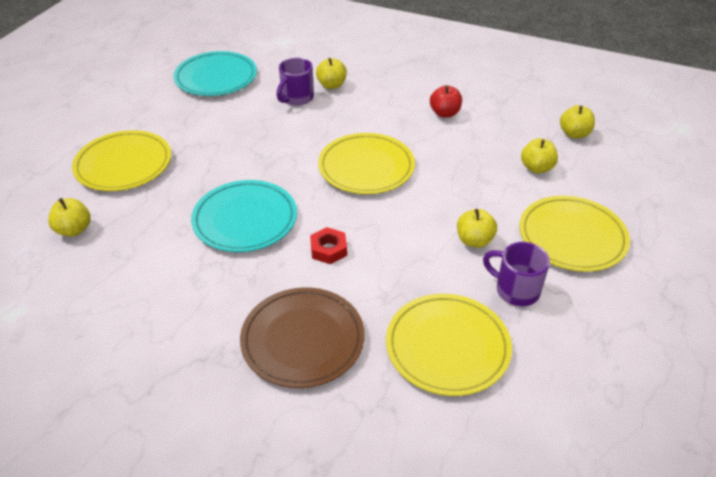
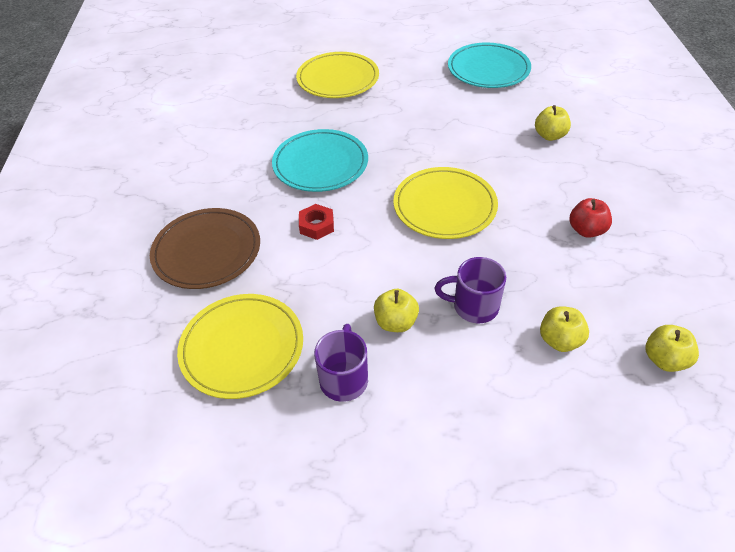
camera: 65 degrees right, 5 degrees up
yellow apple [48,198,90,237] -> none
purple mug [277,58,314,106] -> purple mug moved to [435,257,506,323]
yellow plate [519,196,630,272] -> none

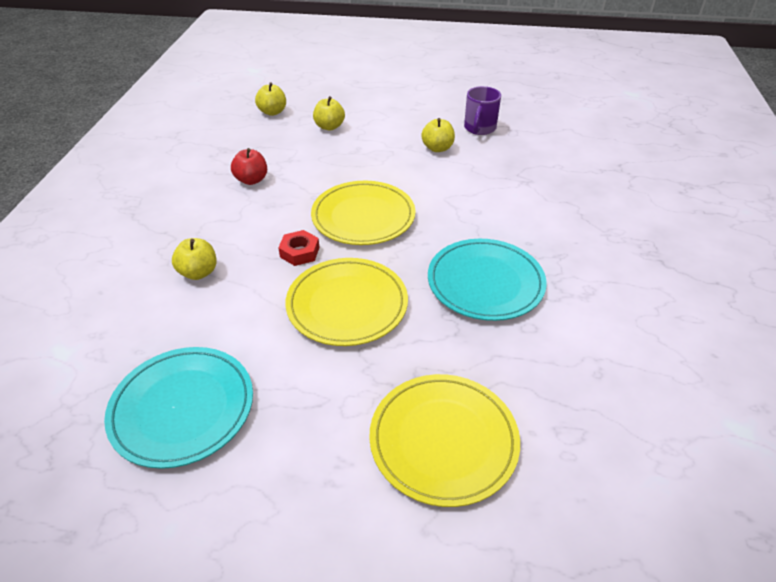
camera: 170 degrees left, 5 degrees down
brown plate [150,208,260,289] -> none
yellow plate [177,294,303,399] -> yellow plate moved to [285,258,408,346]
red nut [299,204,334,240] -> red nut moved to [278,230,320,266]
purple mug [435,257,506,323] -> none

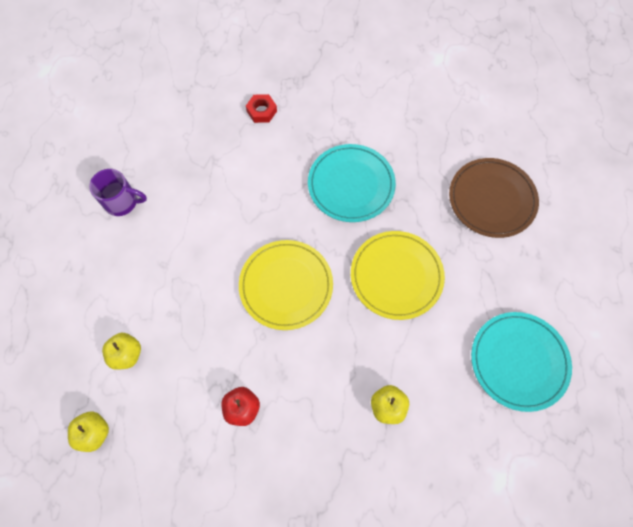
camera: 100 degrees left, 25 degrees up
red nut [278,230,320,266] -> red nut moved to [246,94,277,123]
yellow plate [369,374,520,507] -> brown plate [449,158,539,238]
yellow apple [421,118,455,152] -> none

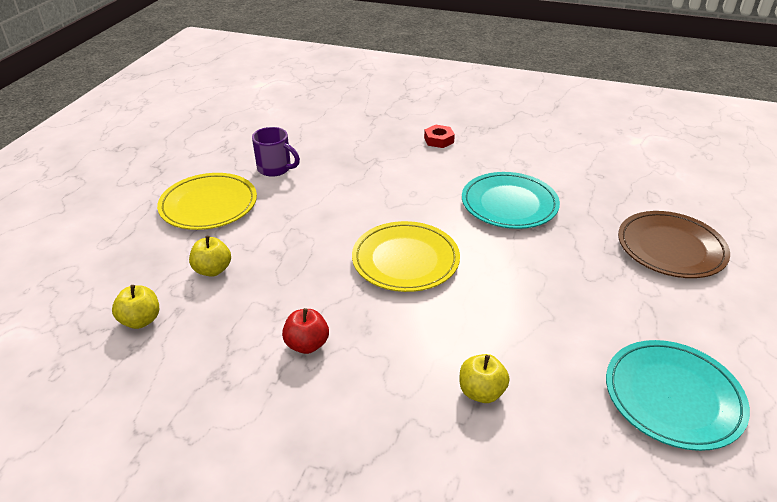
camera: 20 degrees right, 30 degrees down
yellow plate [351,231,445,320] -> yellow plate moved to [157,173,257,230]

